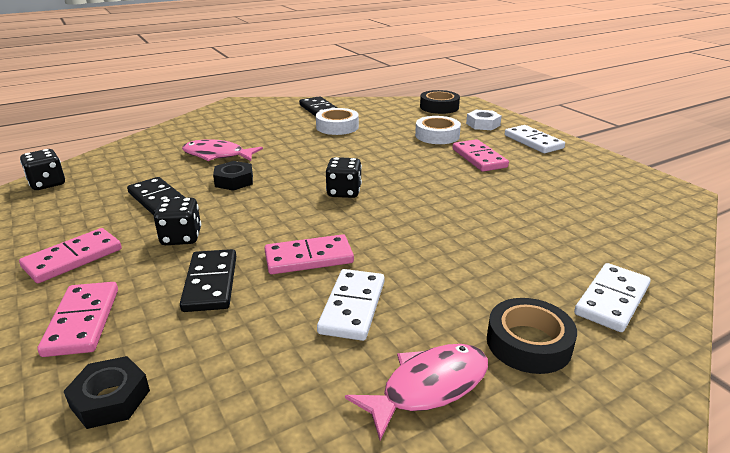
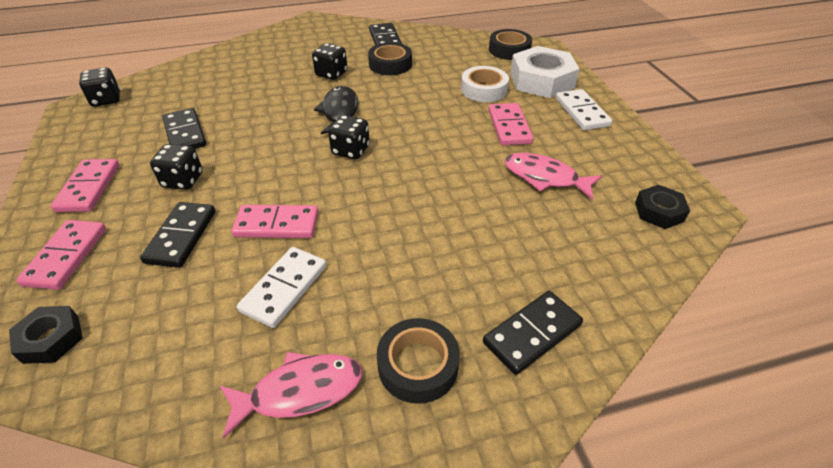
camera: 15 degrees right, 15 degrees up
pink domino [19,228,122,283] -> pink domino turned 60 degrees counterclockwise [51,159,119,212]
pink fish [182,139,263,161] -> pink fish moved to [504,153,602,200]
black nut [213,161,253,191] -> black nut moved to [635,185,690,229]
white tape [316,108,359,135] -> black tape [368,43,412,75]
white nut [466,110,502,130] -> white nut [510,46,580,98], size x1.85
white domino [574,263,651,332] -> black domino [483,291,583,375]
none -> black dice [312,43,348,80]
none -> black fish [314,86,358,134]

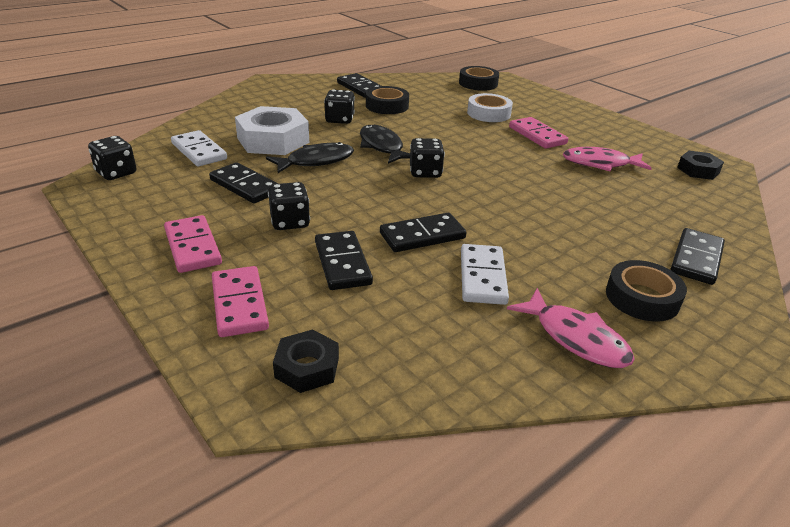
camera: 25 degrees left, 10 degrees down
pink fish [220,352,362,438] -> pink fish turned 90 degrees clockwise [507,288,635,368]
pink domino [232,205,318,238] -> black domino [380,213,466,252]
white nut [510,46,580,98] -> white nut moved to [235,106,309,155]
white domino [556,89,612,130] -> white domino moved to [171,130,227,166]
none -> black fish [266,142,354,173]

